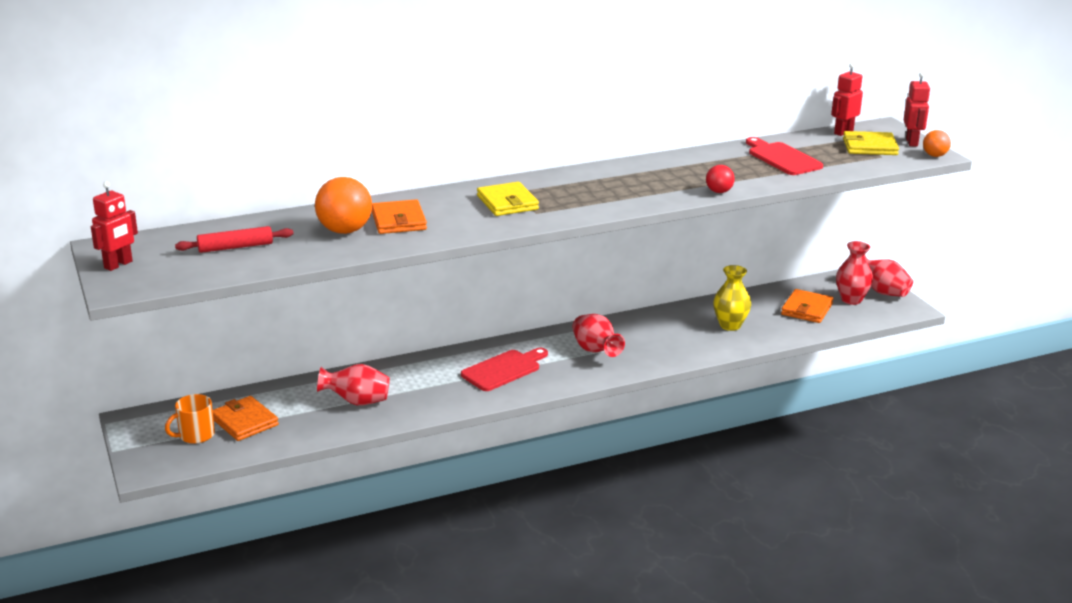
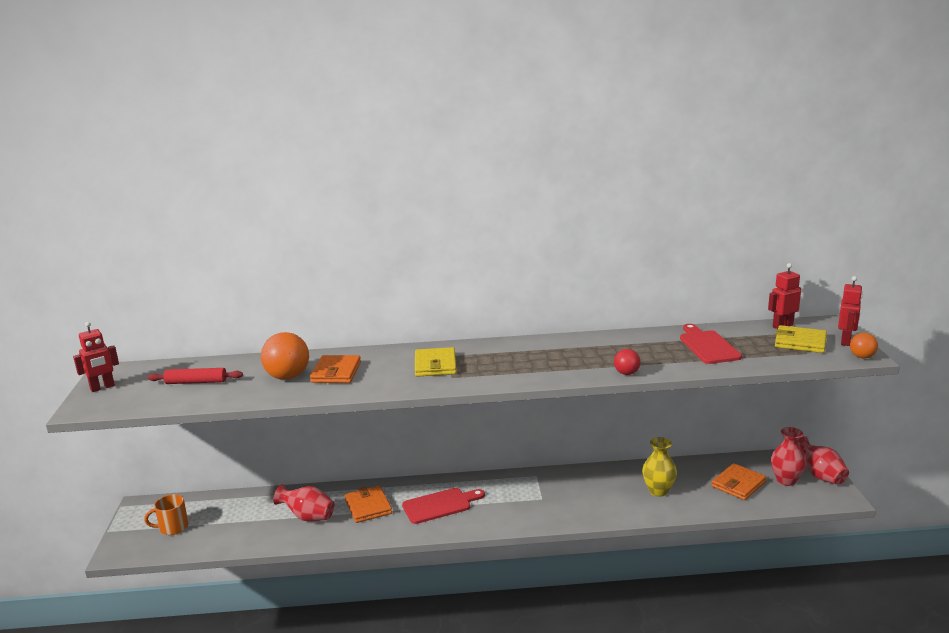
camera: 20 degrees right, 5 degrees down
orange wallet [213,396,279,441] -> orange wallet moved to [345,486,392,523]
red vase [572,314,625,357] -> none

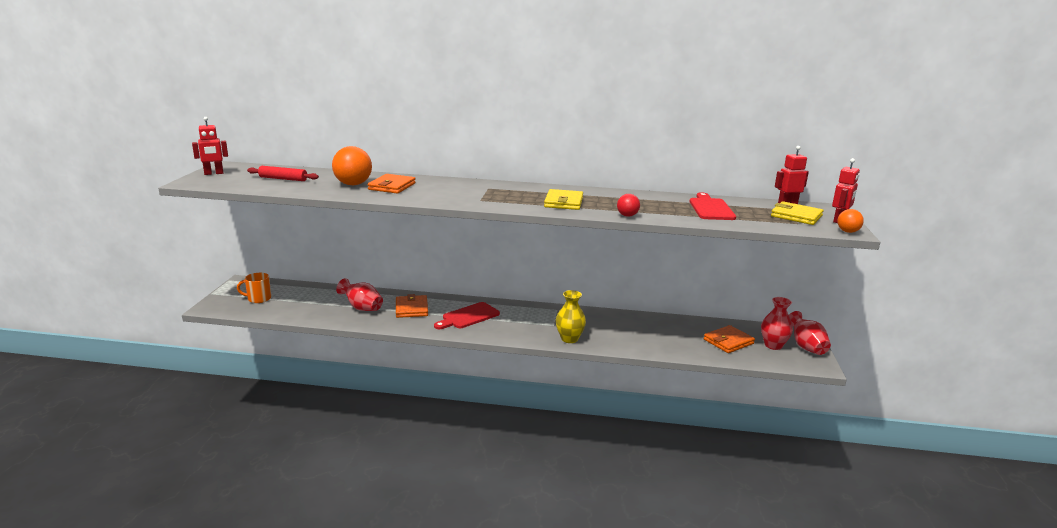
camera: 10 degrees right, 0 degrees up
red cutting board [402,488,485,524] -> red cutting board turned 150 degrees clockwise [434,302,500,329]
yellow wallet [415,347,456,377] -> yellow wallet moved to [544,189,583,210]
yellow vase [642,437,677,497] -> yellow vase moved to [556,290,586,343]

